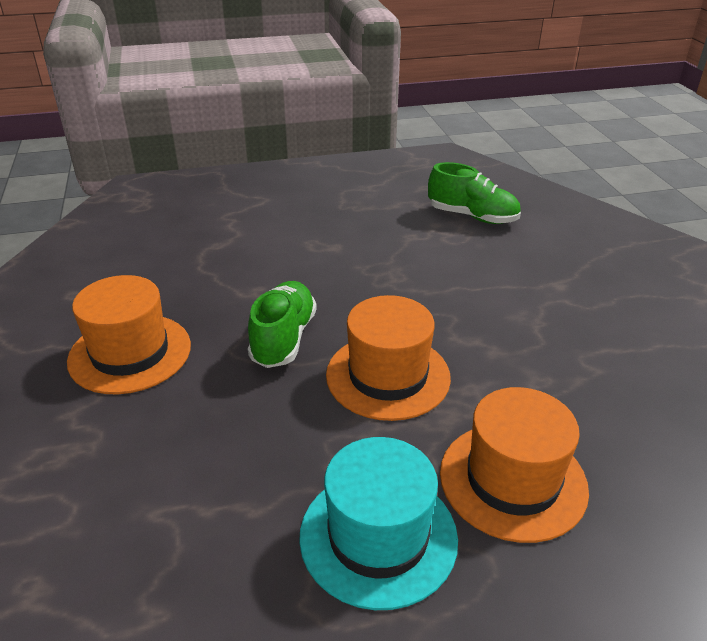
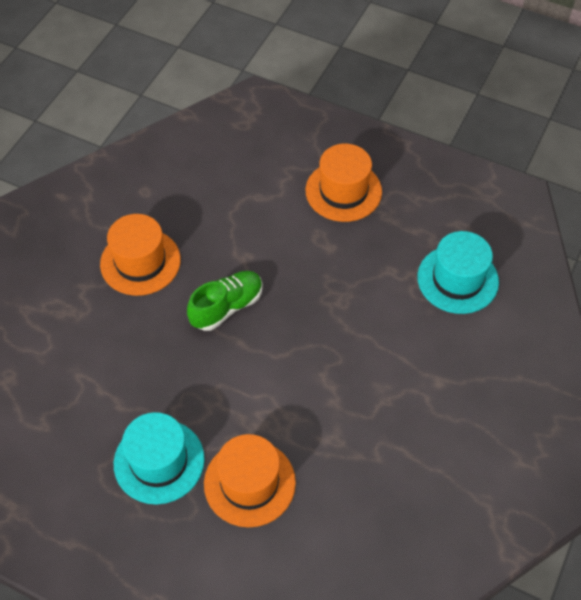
camera: 40 degrees right, 20 degrees up
orange hat [326,295,451,421] -> orange hat moved to [306,144,382,222]
green shoe [428,162,521,224] -> turquoise hat [417,231,499,314]

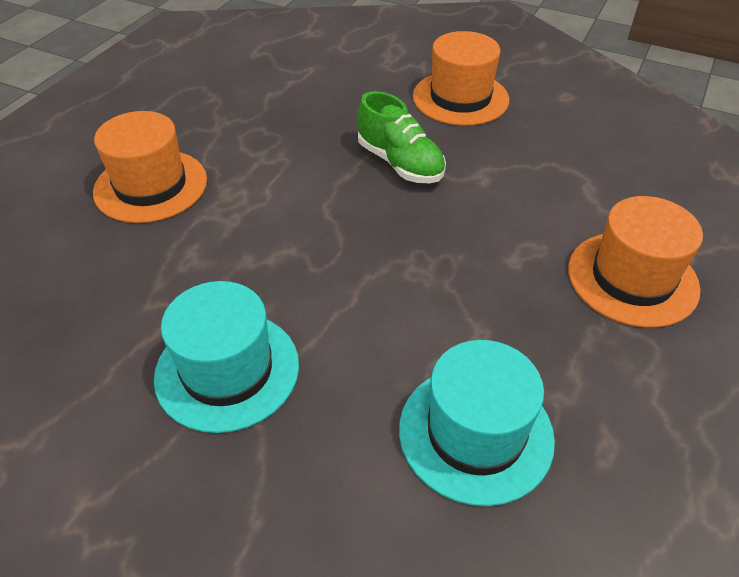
camera: 90 degrees right, 10 degrees down
turquoise hat [114,412,205,505] -> turquoise hat moved to [154,281,299,433]

